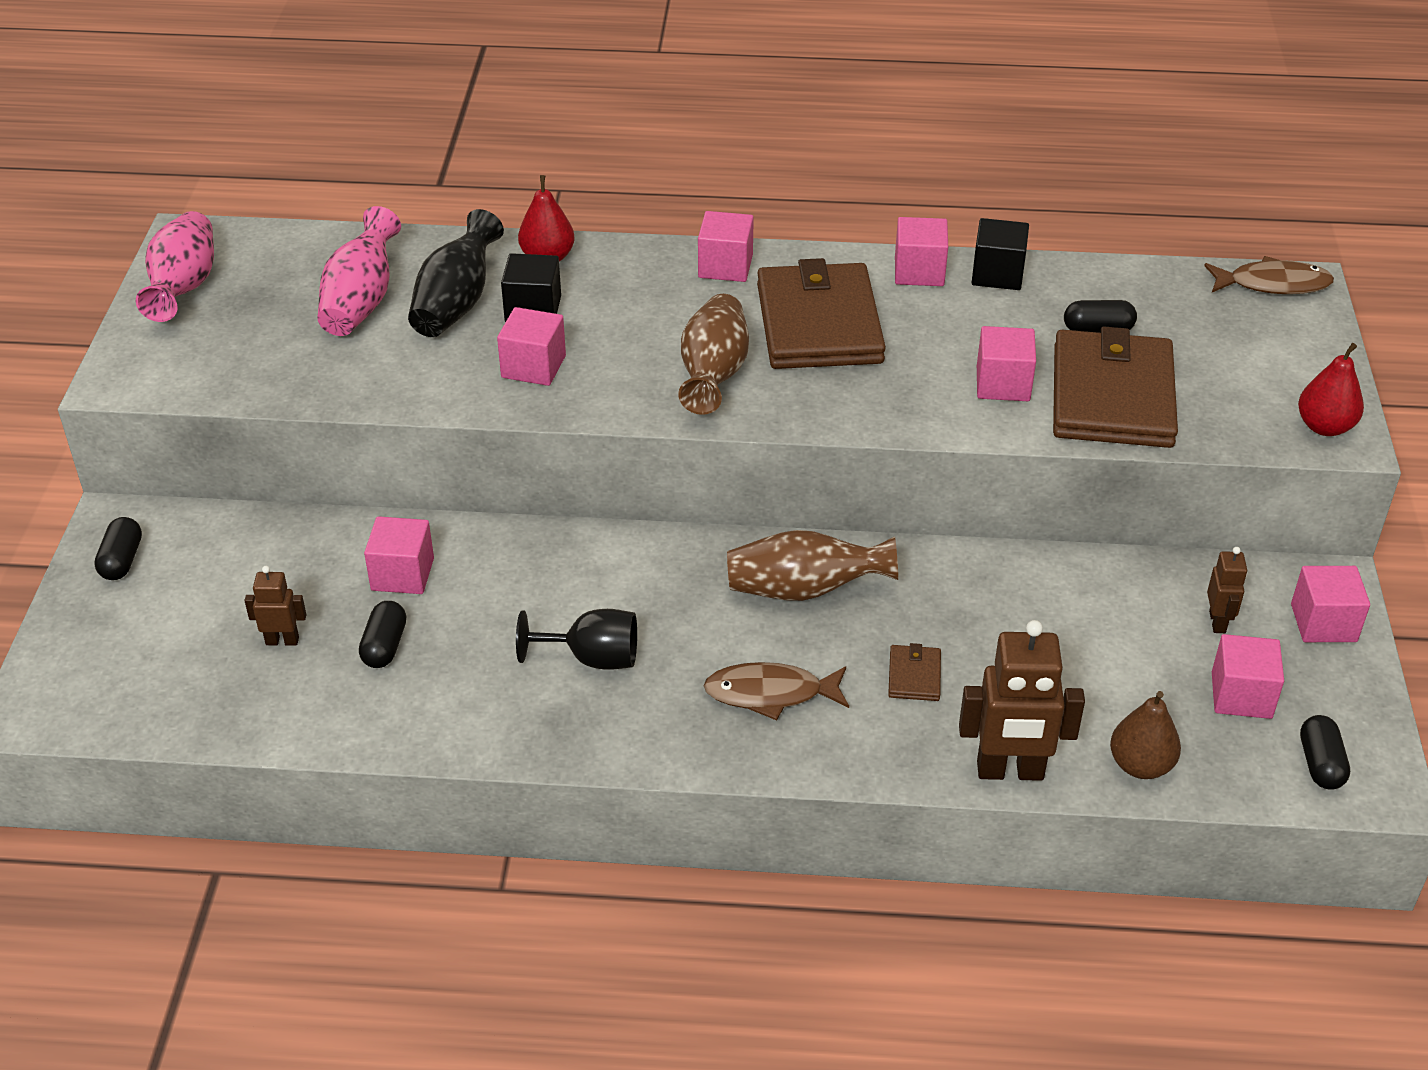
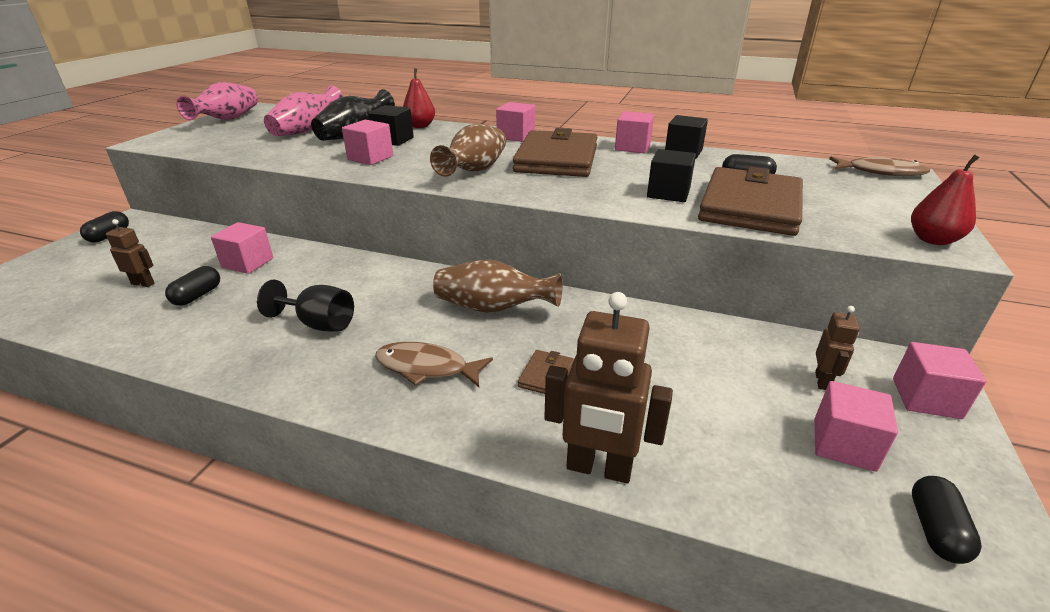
camera: 15 degrees right, 10 degrees down
pink cube [977,326,1036,401] -> black cube [647,149,696,202]
brown pear [1110,691,1181,779] -> none

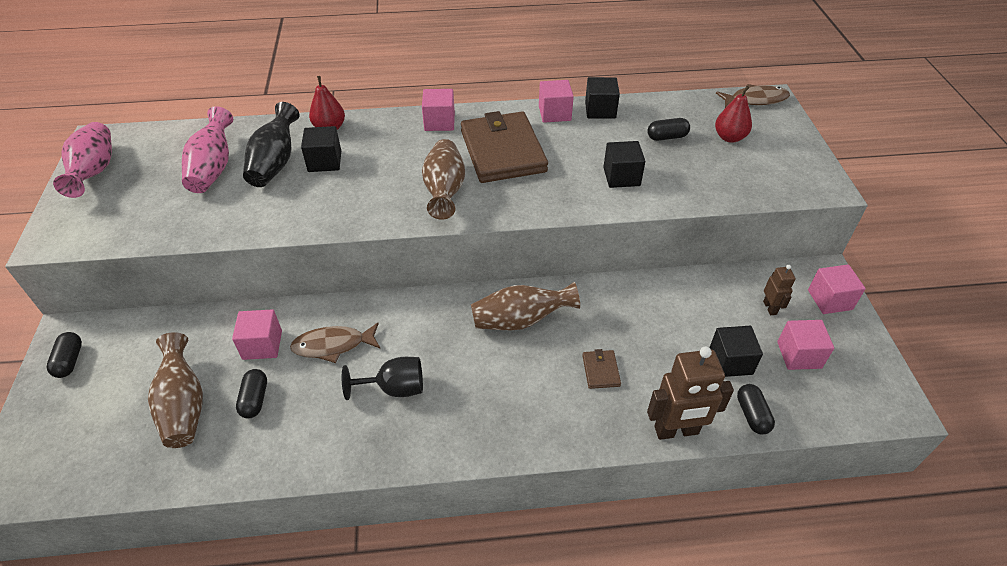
camera: 25 degrees left, 15 degrees up
brown robot [106,219,154,287] -> brown vase [148,332,203,448]
pink cube [342,120,393,165] -> none
brown fish [375,342,493,387] -> brown fish moved to [290,323,381,363]
brown wallet [698,167,803,236] -> none
red pear [911,155,980,245] -> red pear moved to [715,86,752,143]
black capsule [912,476,982,564] -> black capsule moved to [737,384,775,435]
none -> black cube [709,326,763,377]

